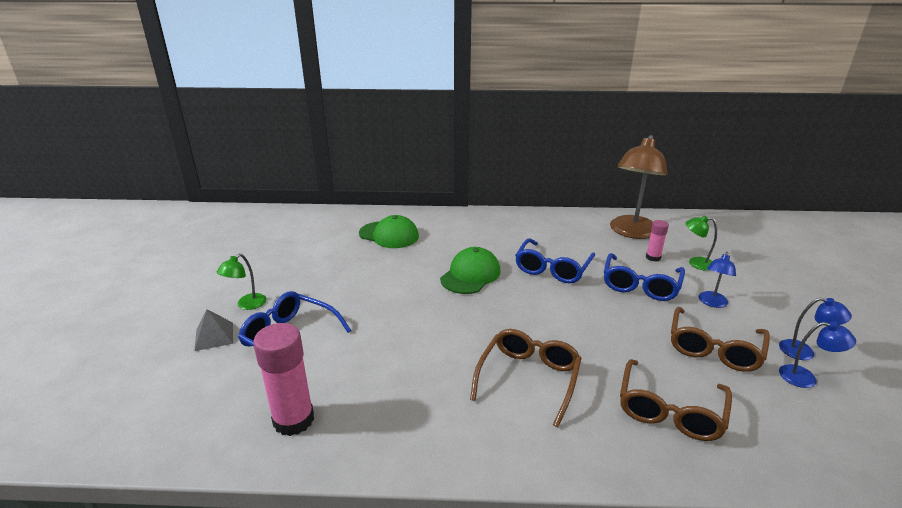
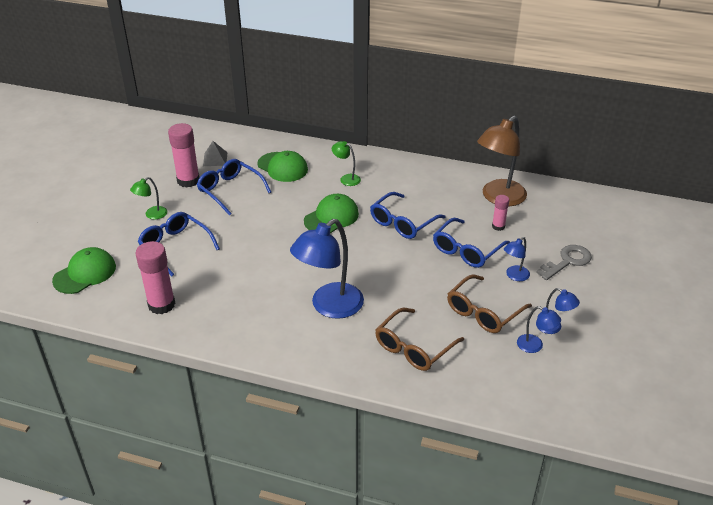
camera: 15 degrees right, 10 degrees up
grey pyramid [194,309,233,351] -> grey pyramid moved to [203,141,227,166]
brown glasses [470,329,582,427] -> blue lamp [290,219,364,319]
green lamp [686,216,717,271] -> green lamp moved to [332,141,361,186]
none -> green cap [52,247,116,294]
none -> pink glue stick [168,123,200,188]
none -> blue glasses [197,159,271,216]
none -> grey key [536,245,592,280]

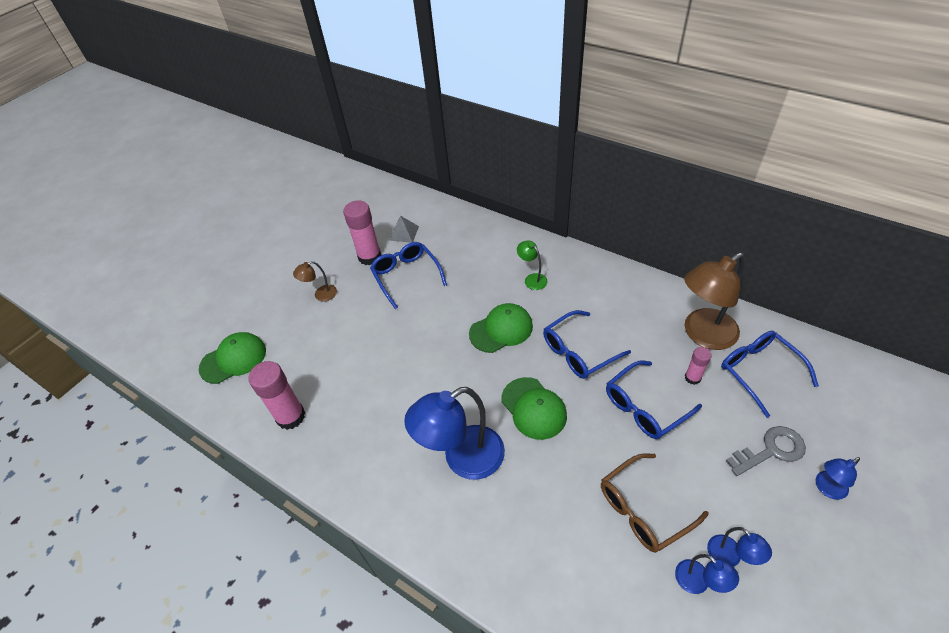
camera: 20 degrees right, 10 degrees up
green lamp [130,177,167,220] -> brown lamp [293,261,337,302]
blue glasses [138,212,220,276] -> blue glasses moved to [721,331,819,418]
green cap [257,151,308,182] -> green cap moved to [501,377,567,440]
brown glasses [375,308,464,371] -> none
blue lamp [504,237,530,281] -> blue lamp moved to [816,457,860,500]

